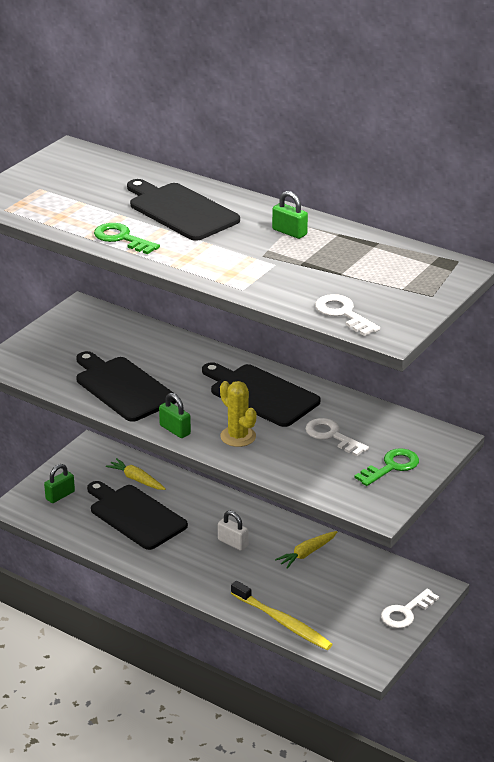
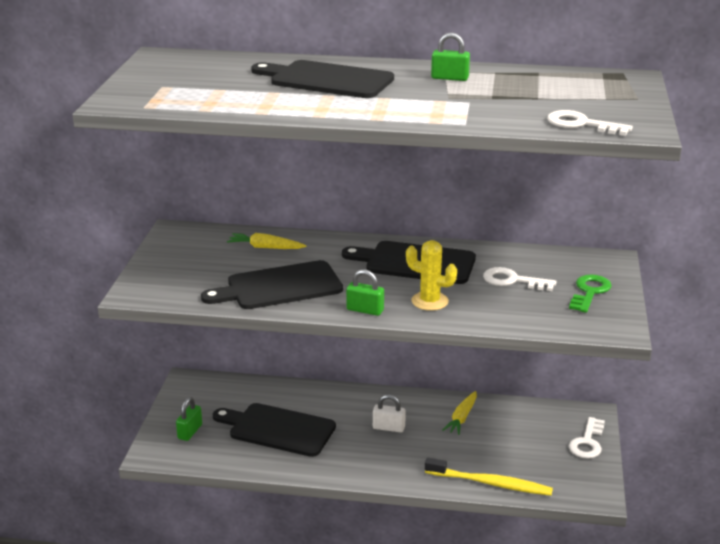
camera: 25 degrees left, 5 degrees down
black cutting board [76,351,176,422] -> black cutting board turned 45 degrees counterclockwise [201,260,343,309]
green key [94,223,160,254] -> none
yellow carrot [106,458,166,490] -> yellow carrot moved to [227,233,307,249]

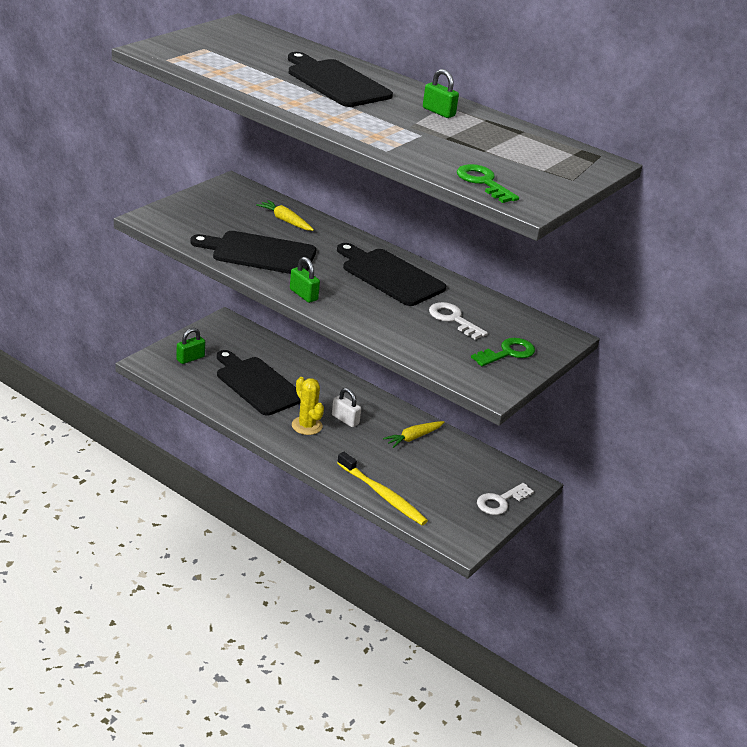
camera: 25 degrees right, 5 degrees up
yellow cactus [406,240,457,311] -> yellow cactus moved to [292,377,324,435]
white key [547,110,633,136] -> green key [457,164,519,203]

